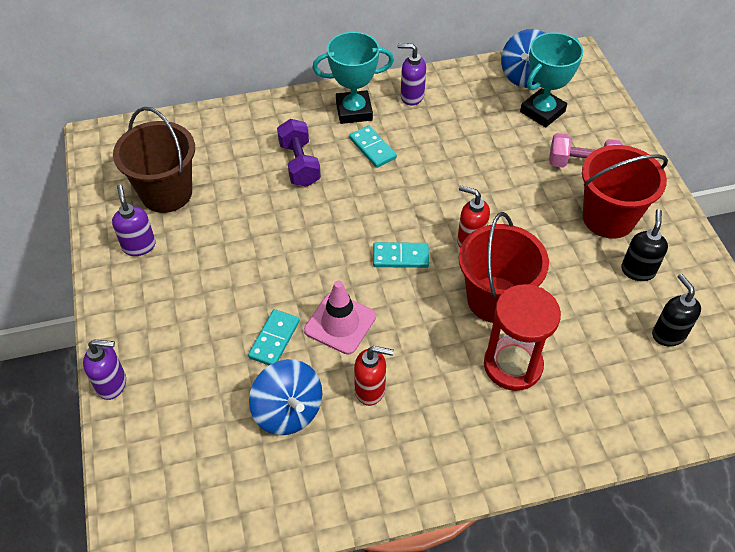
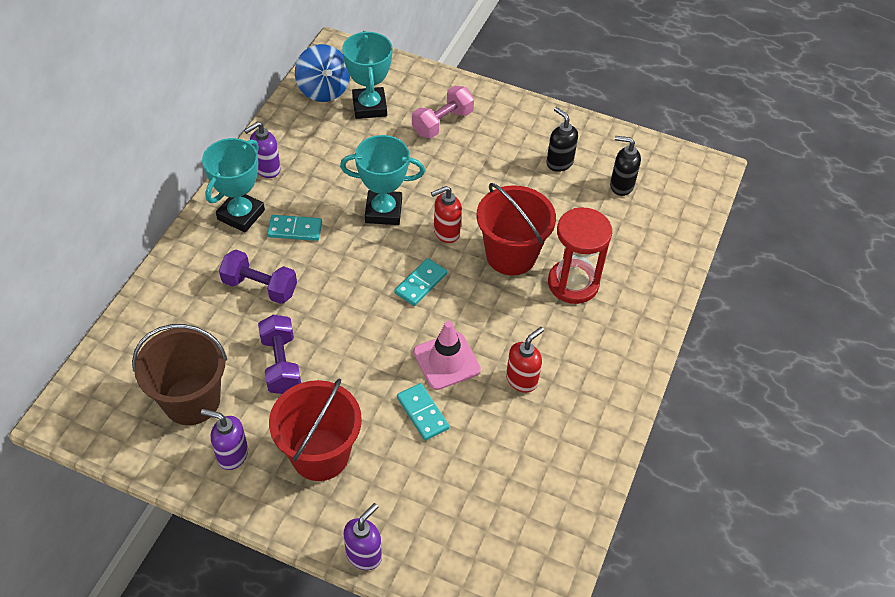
camera: 55 degrees left, 0 degrees up
blue spinning top [249,359,322,435] -> none
red bucket [582,145,668,239] -> red bucket moved to [269,379,362,481]
none -> purple dumbbell [258,315,301,394]
none -> turquoise trophy [340,135,425,225]

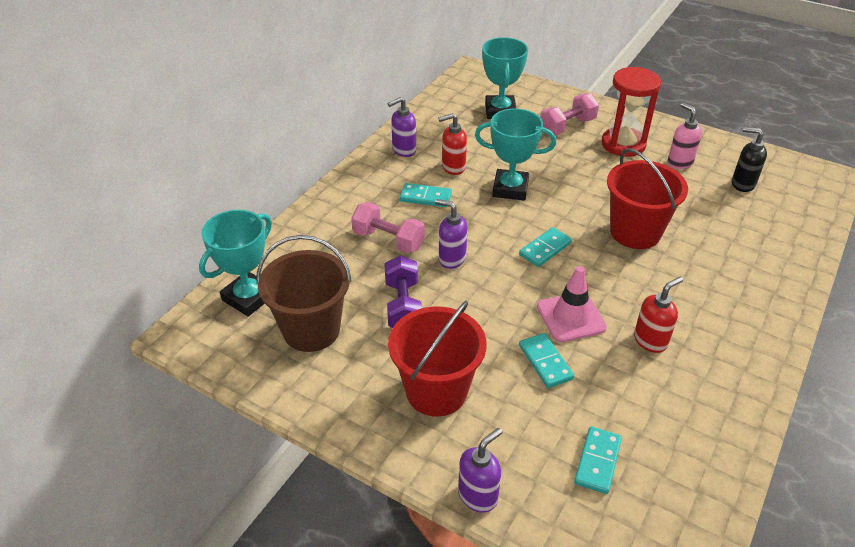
camera: 10 degrees right, 10 degrees down
purple soap dispenser [201,409,248,470] -> purple soap dispenser moved to [435,199,468,269]
turquoise trophy [202,138,265,232] -> turquoise trophy moved to [199,210,272,316]
purple dumbbell [219,250,297,304] -> pink dumbbell [351,202,425,253]
blue spinning top [295,44,350,102] -> none
red soap dispenser [431,186,462,243] -> red soap dispenser moved to [438,113,467,175]
black soap dispenser [546,107,578,172] -> pink soap dispenser [668,103,702,169]
red hourglass [548,207,612,304] -> red hourglass moved to [602,67,661,157]
none -> turquoise domino [574,426,622,494]

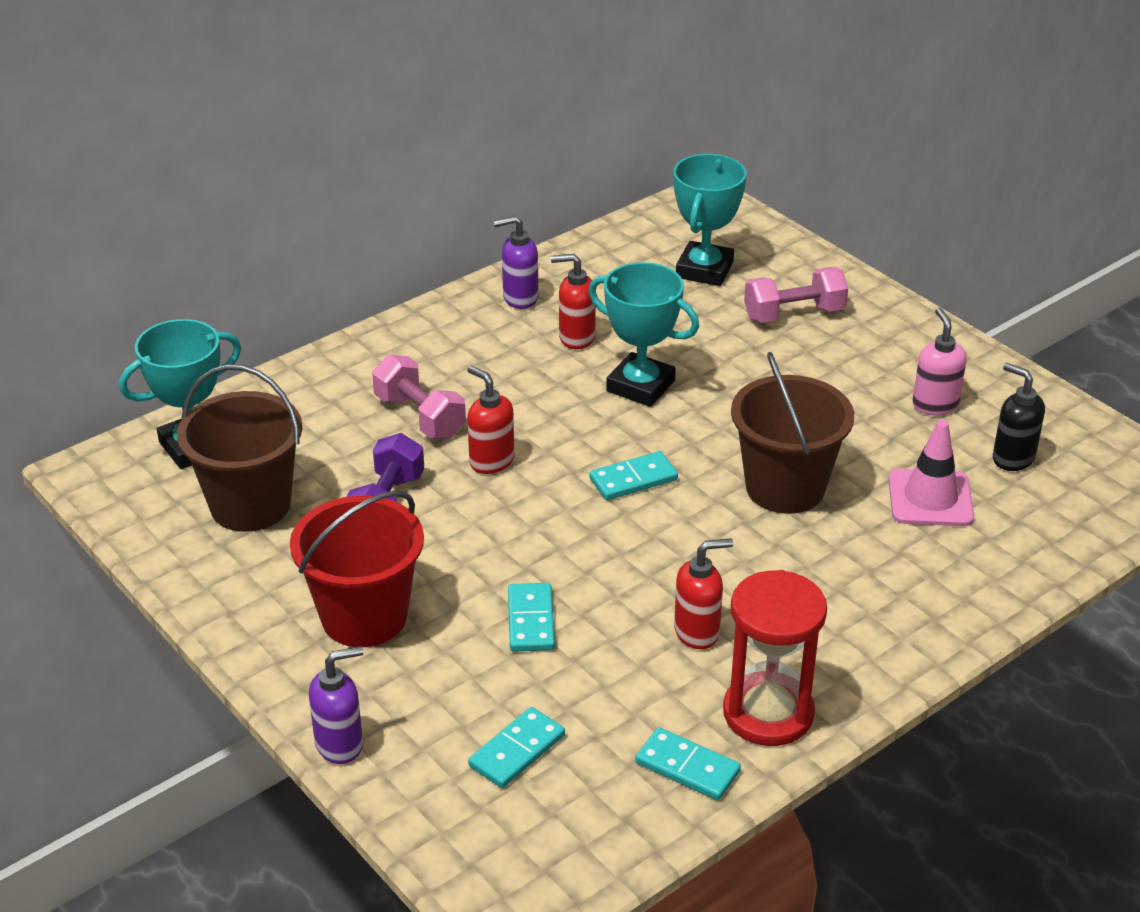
camera: 20 degrees right, 5 degrees down
turquoise domino [400,183,452,207] -> turquoise domino moved to [635,727,741,800]
purple soap dispenser [435,199,468,269] -> red soap dispenser [467,365,514,474]
pink traffic cone [537,266,607,342] -> pink traffic cone moved to [888,420,974,526]
red hourglass [602,67,661,157] -> red hourglass moved to [723,570,827,746]
red bucket [607,148,688,249] -> brown bucket [731,352,854,514]

